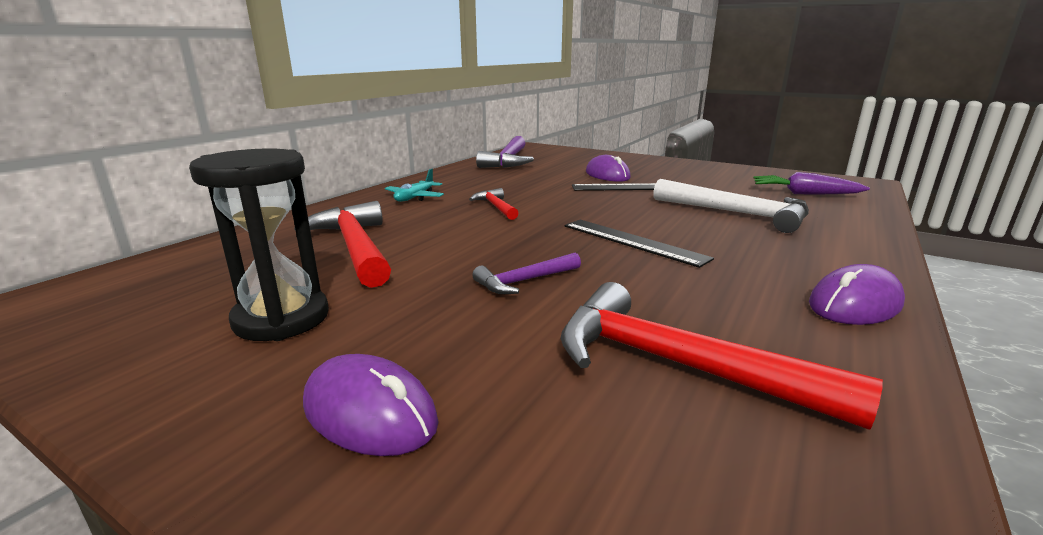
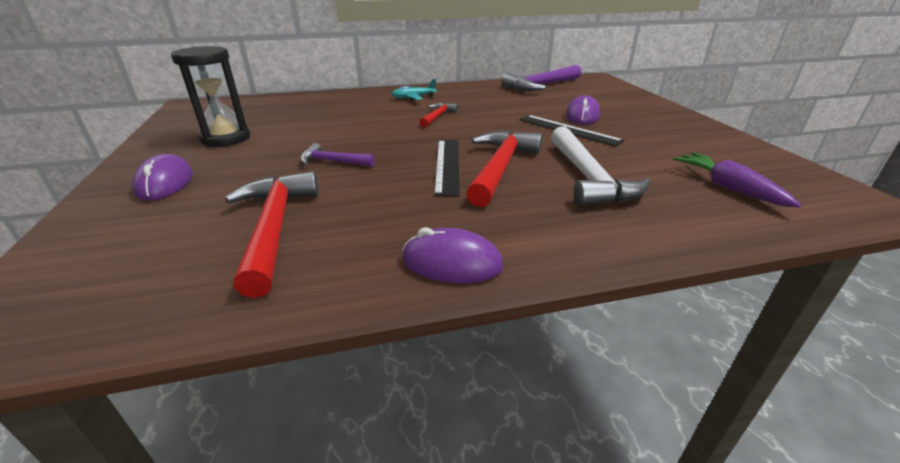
camera: 45 degrees right, 10 degrees up
red hammer [294,201,391,288] -> red hammer moved to [466,130,542,207]

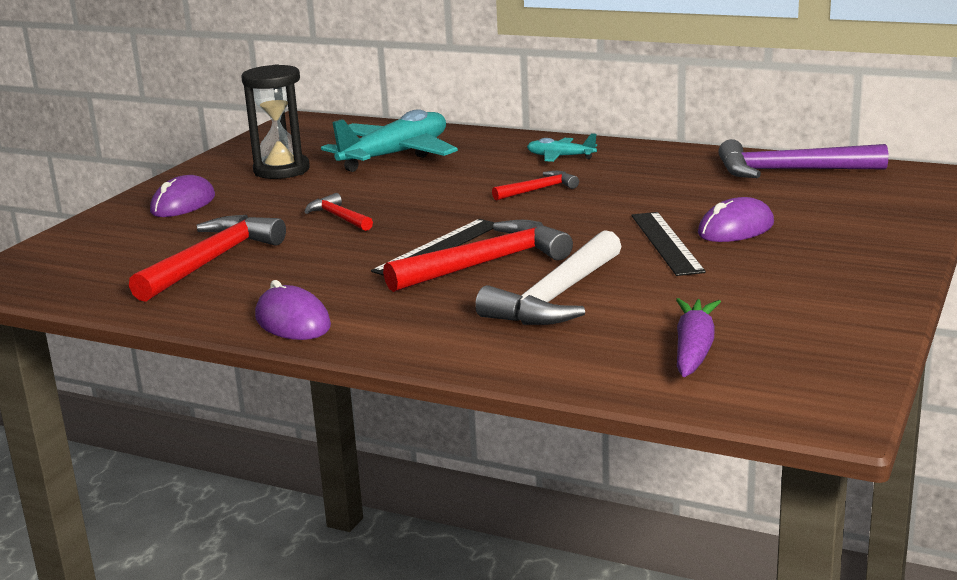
camera: 40 degrees right, 10 degrees down
purple hammer [300,143,375,166] -> red hammer [305,193,373,231]
none -> turquoise plane [321,109,458,172]

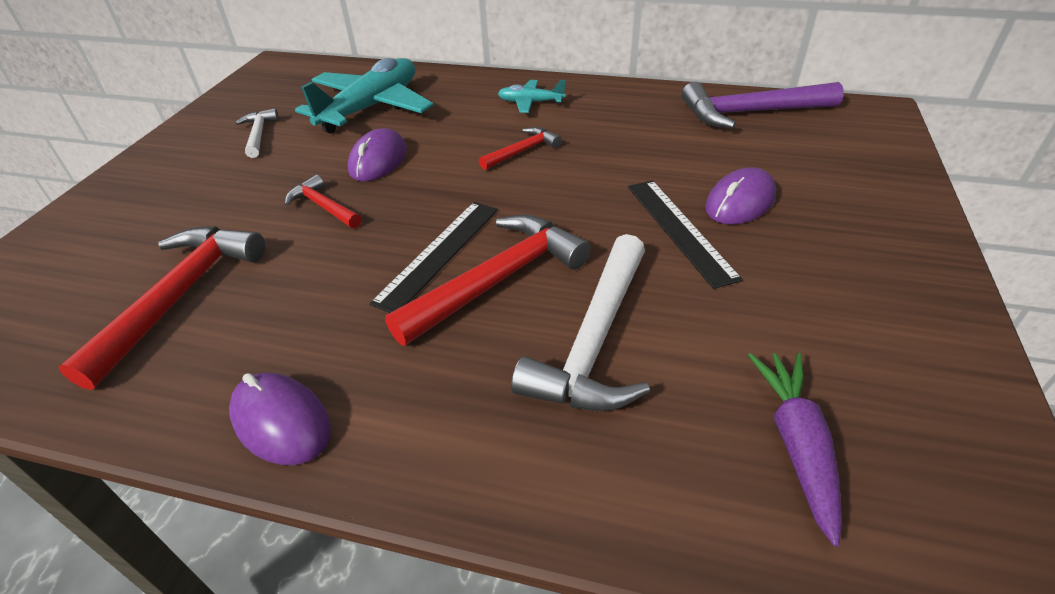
camera: 10 degrees left, 20 degrees up
purple mouse [150,175,215,217] -> purple mouse moved to [348,128,407,181]
black hourglass [241,64,310,179] -> white hammer [235,108,279,158]

